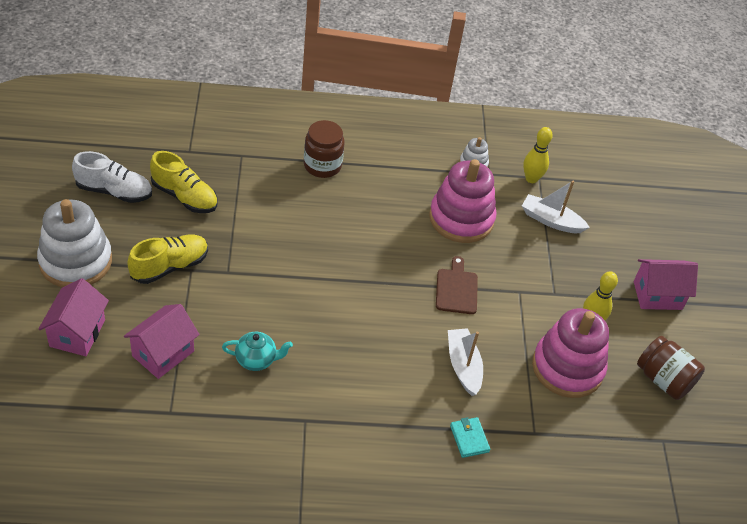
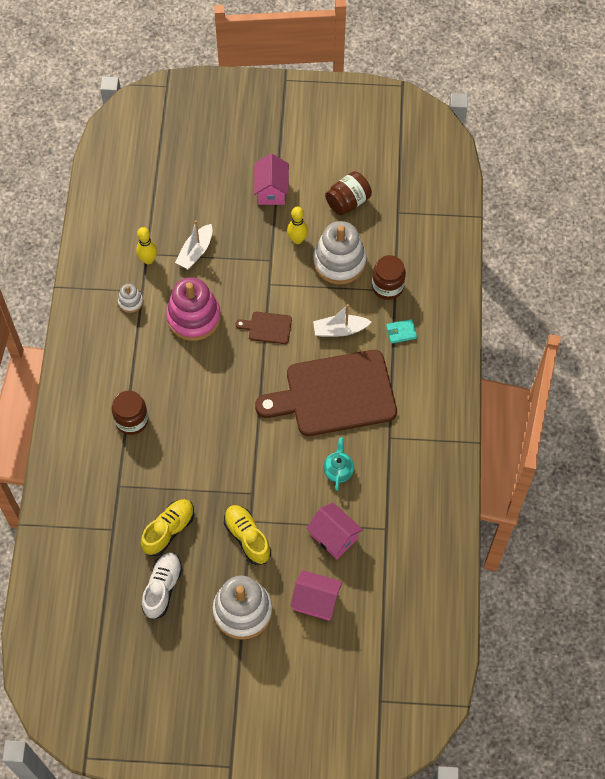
camera: 80 degrees left, 15 degrees up
pink stacking toy [532,308,609,398] -> white stacking toy [313,221,367,284]
none -> brown cutting board [255,350,397,436]
none -> brown jar [372,255,406,300]

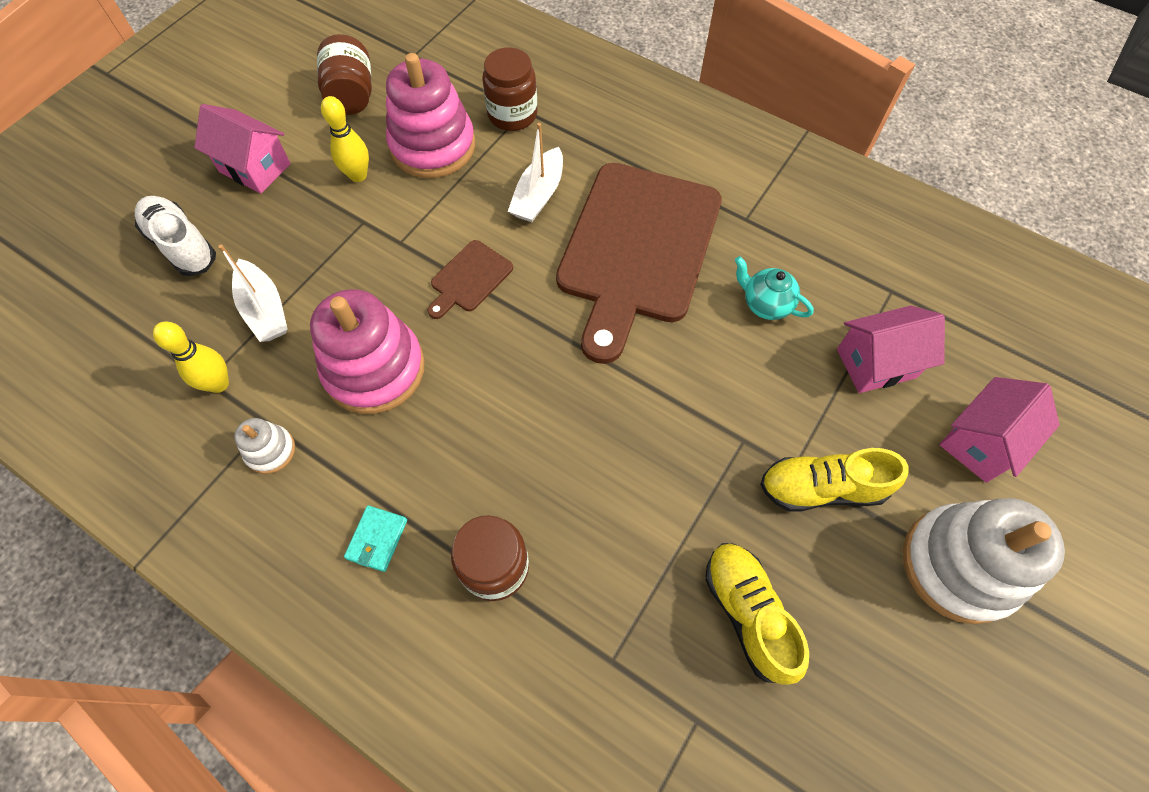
camera: 60 degrees left, 0 degrees up
white shoe [141,553,182,619] -> white shoe moved to [135,196,216,276]
white stacking toy [313,221,367,284] -> pink stacking toy [386,53,475,178]
turquoise wallet [386,319,417,344] -> turquoise wallet moved to [344,505,407,572]

